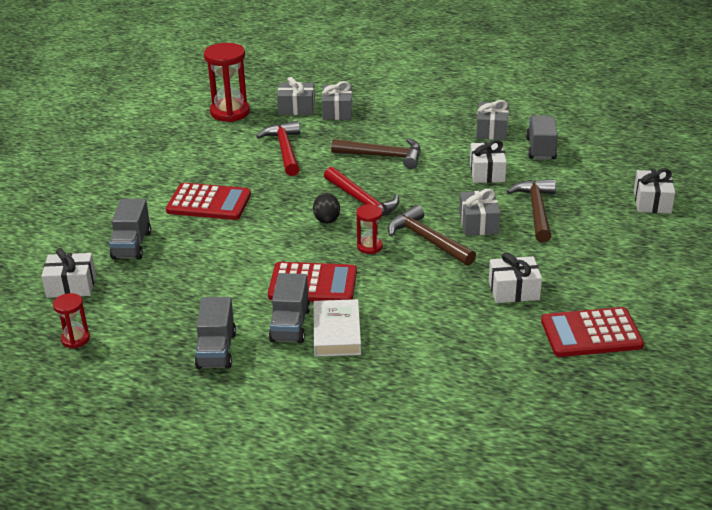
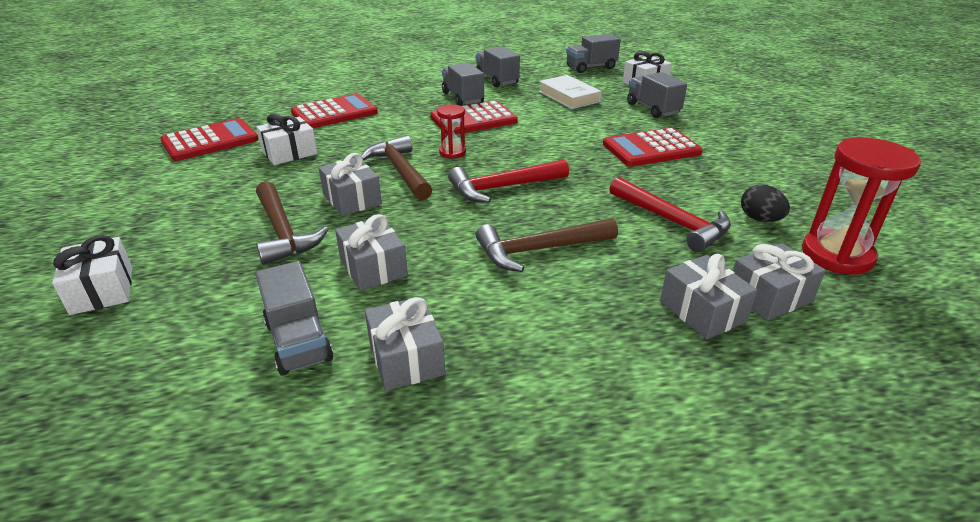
camera: 150 degrees right, 0 degrees up
red hourglass [53,293,90,348] -> grey truck [566,34,621,73]
black egg [313,192,340,224] -> black egg moved to [741,184,790,222]
white book [314,299,361,357] -> white book moved to [539,75,602,109]
red hammer [324,167,399,216] -> red hammer turned 45 degrees counterclockwise [448,159,569,203]
brown hammer [388,205,476,266] -> brown hammer turned 135 degrees counterclockwise [361,135,432,200]
white gift [470,140,507,183] -> grey gift [335,214,408,291]
none -> red calculator [291,93,378,128]

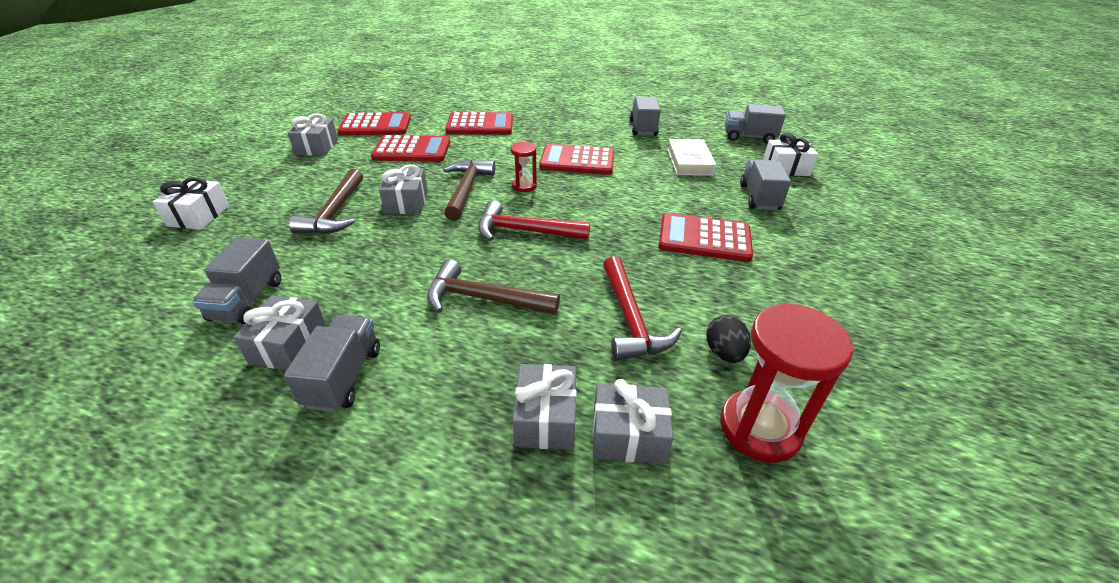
camera: 30 degrees right, 5 degrees up
white gift [256,114,318,165] -> red calculator [371,135,450,162]
grey gift [335,214,408,291] -> grey gift moved to [288,113,338,156]
grey truck [442,62,484,106] -> grey truck moved to [284,315,380,412]

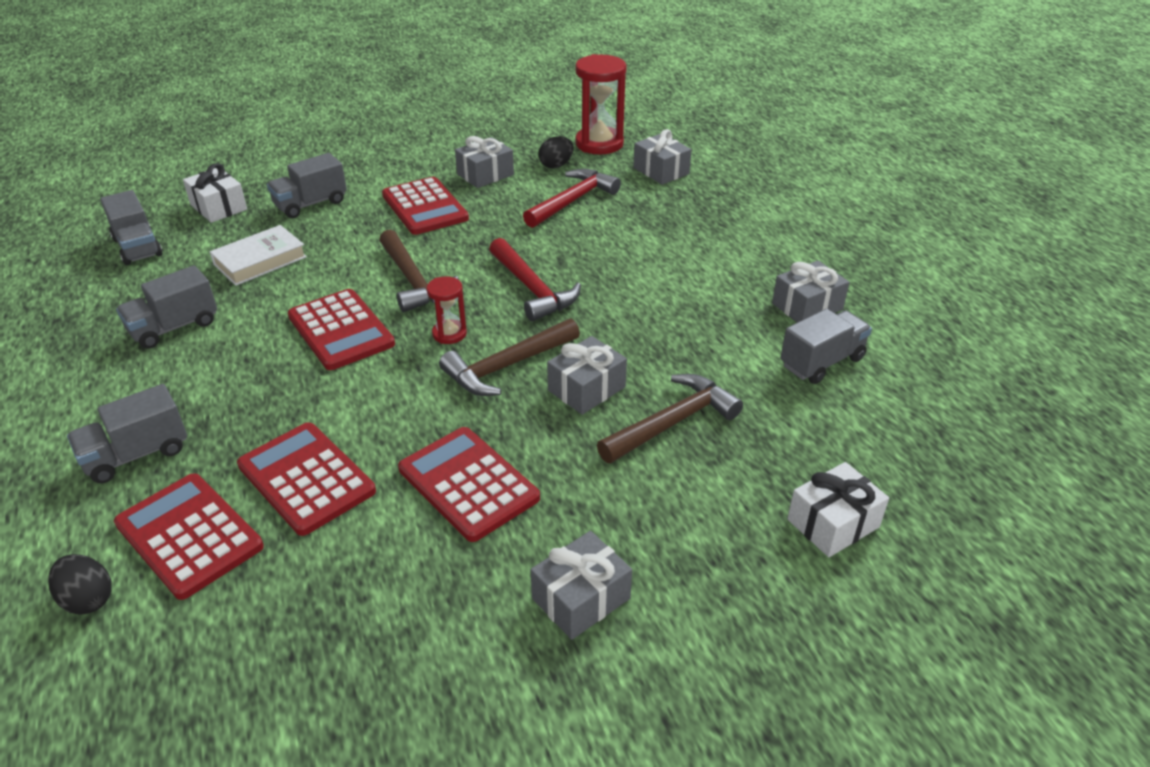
camera: 130 degrees left, 0 degrees up
grey truck [284,315,380,412] -> grey truck moved to [67,384,187,483]
red calculator [337,112,411,136] -> red calculator moved to [114,473,264,600]
brown hammer [427,259,560,314] -> brown hammer moved to [379,230,459,312]
grey gift [513,364,577,450] -> grey gift moved to [455,136,514,188]
none -> black egg [48,554,112,615]

